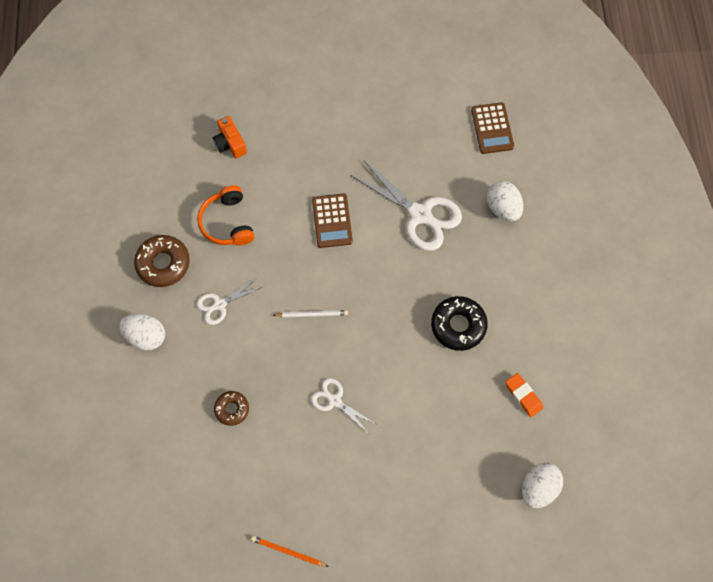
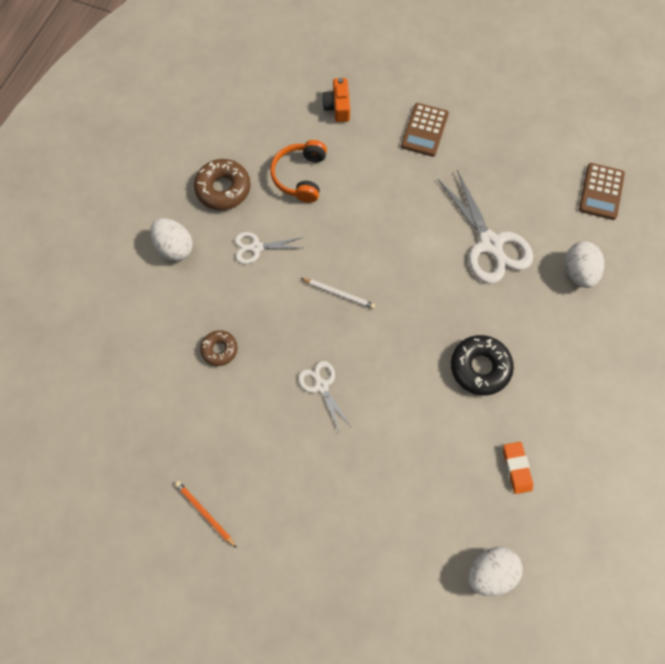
camera: 25 degrees right, 0 degrees up
brown calculator [312,194,353,248] -> brown calculator moved to [401,103,449,157]

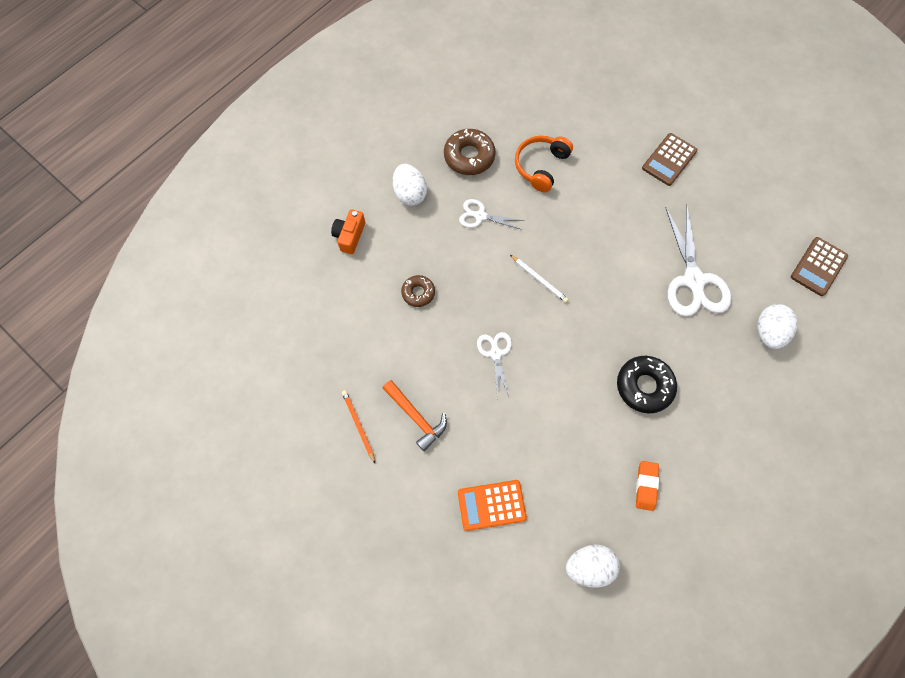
camera: 20 degrees right, 0 degrees up
orange camera [322,78,350,122] -> orange camera moved to [331,209,365,254]
none -> orange hammer [382,380,447,451]
none -> orange calculator [458,480,527,531]

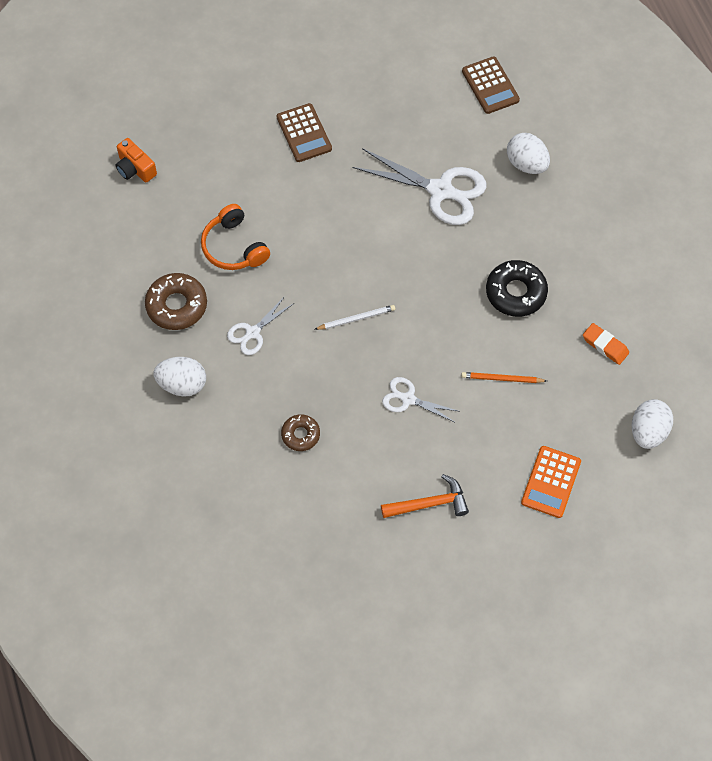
camera: 60 degrees left, 5 degrees down
orange camera [331,209,365,254] -> orange camera moved to [116,138,157,183]
orange pencil [342,390,375,463] -> orange pencil moved to [461,372,547,383]

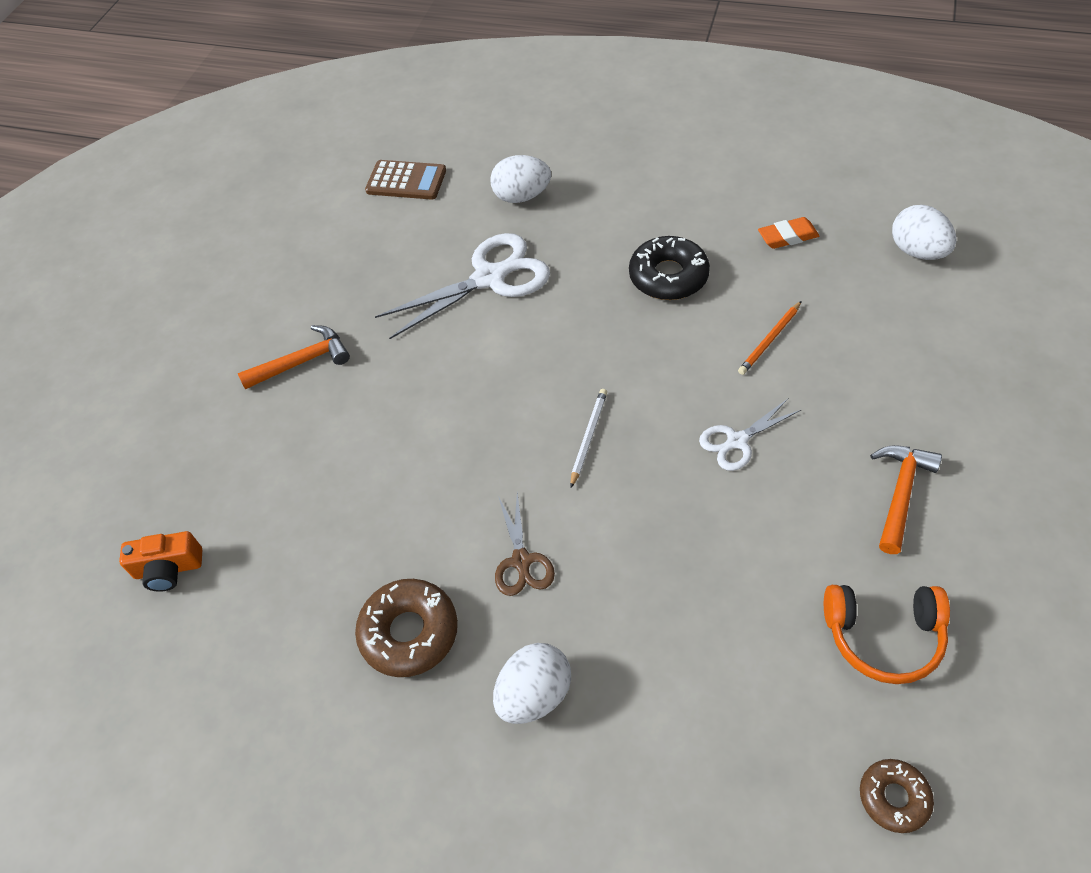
camera: 50 degrees left, 10 degrees down
orange headphones [201,204,270,270] -> orange headphones moved to [824,585,950,684]
white scissors [227,296,294,355] -> brown scissors [495,493,555,596]
brown calculator [277,103,332,162] -> orange hammer [238,325,350,389]
brown donut [281,414,320,451] -> brown donut moved to [860,759,934,833]
orange calculator [521,446,581,518] -> none

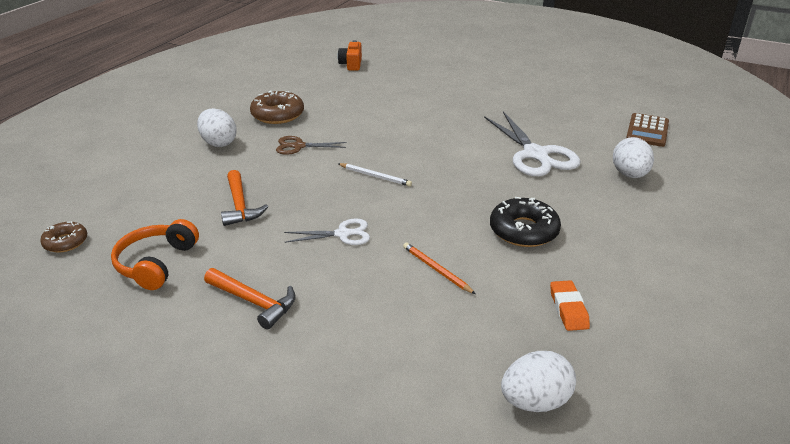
camera: 95 degrees right, 20 degrees down
orange hammer [238,325,350,389] -> orange hammer moved to [221,170,268,226]
white scissors [699,399,801,471] -> white scissors turned 105 degrees clockwise [284,219,370,245]

